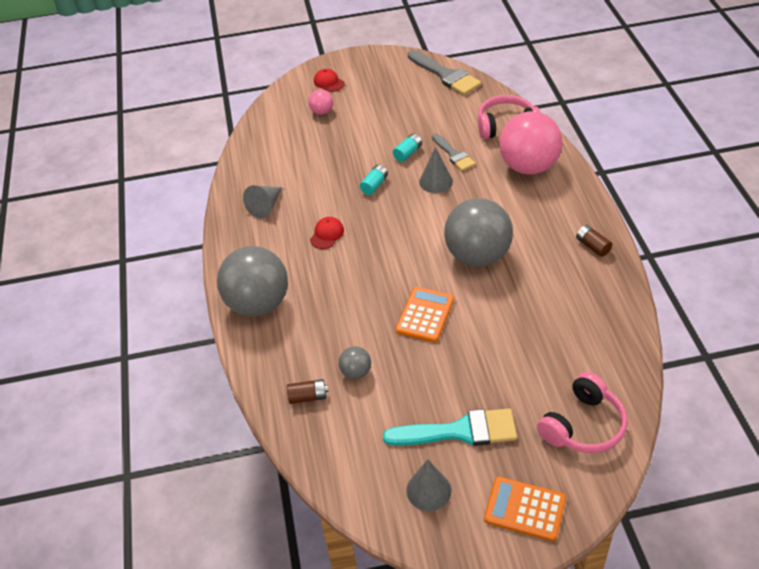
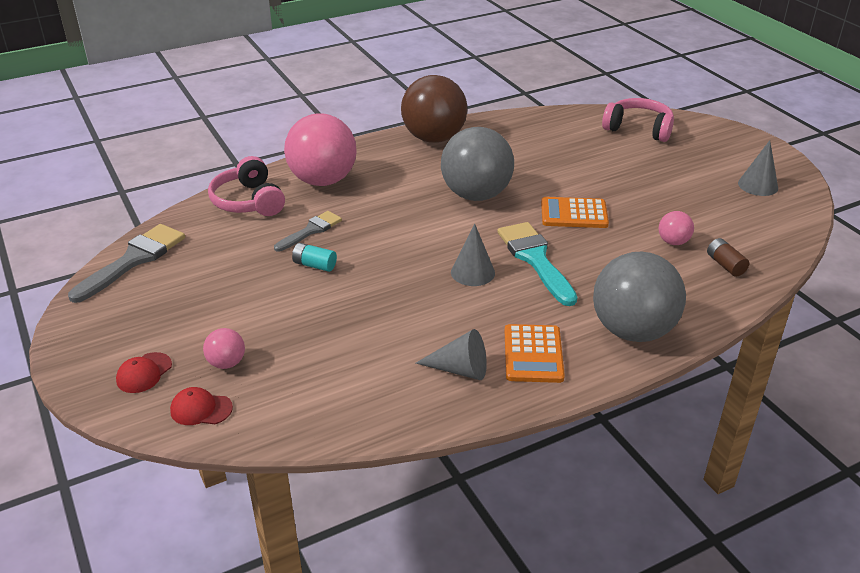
camera: 110 degrees left, 10 degrees down
red cap [310,217,344,249] -> red cap moved to [170,387,233,425]
grey ball [339,346,371,379] -> pink ball [659,211,694,245]
turquoise battery [360,164,388,195] -> none
turquoise brush [383,409,517,446] -> turquoise brush moved to [498,222,578,306]
grey cone [419,147,453,193] -> grey cone moved to [451,224,495,286]
orange calculator [484,476,566,541] -> orange calculator moved to [505,324,565,383]
brown battery [576,225,612,257] -> brown ball [401,75,468,143]

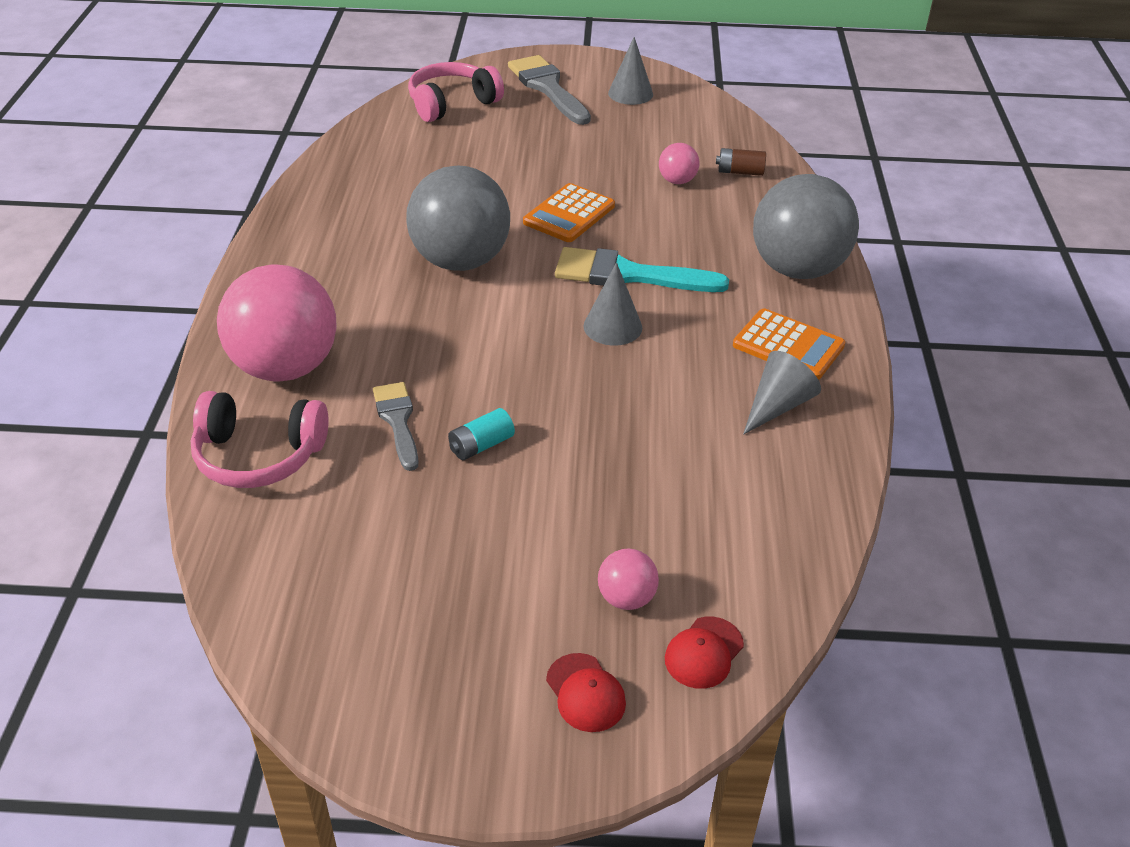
camera: 60 degrees left, 5 degrees up
grey brush [68,224,185,303] -> grey brush moved to [508,55,591,125]
brown ball [401,75,468,143] -> none

